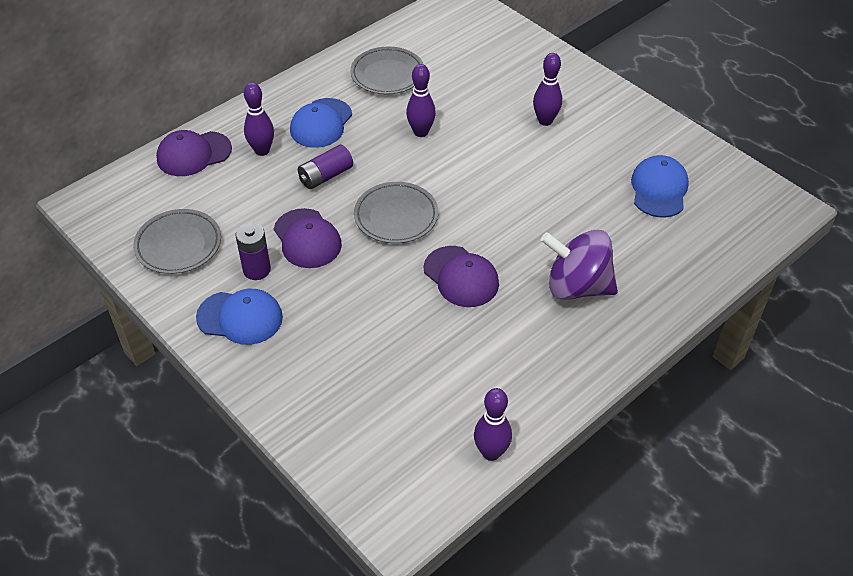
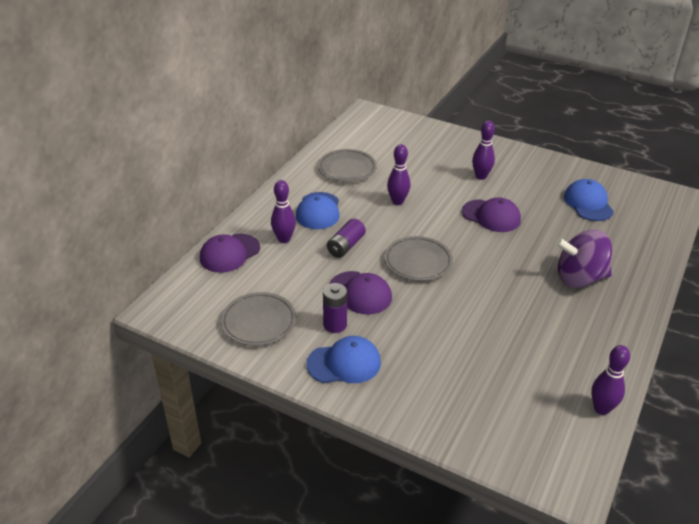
camera: 20 degrees left, 10 degrees down
purple cap [424,246,499,307] -> purple cap moved to [462,197,521,232]

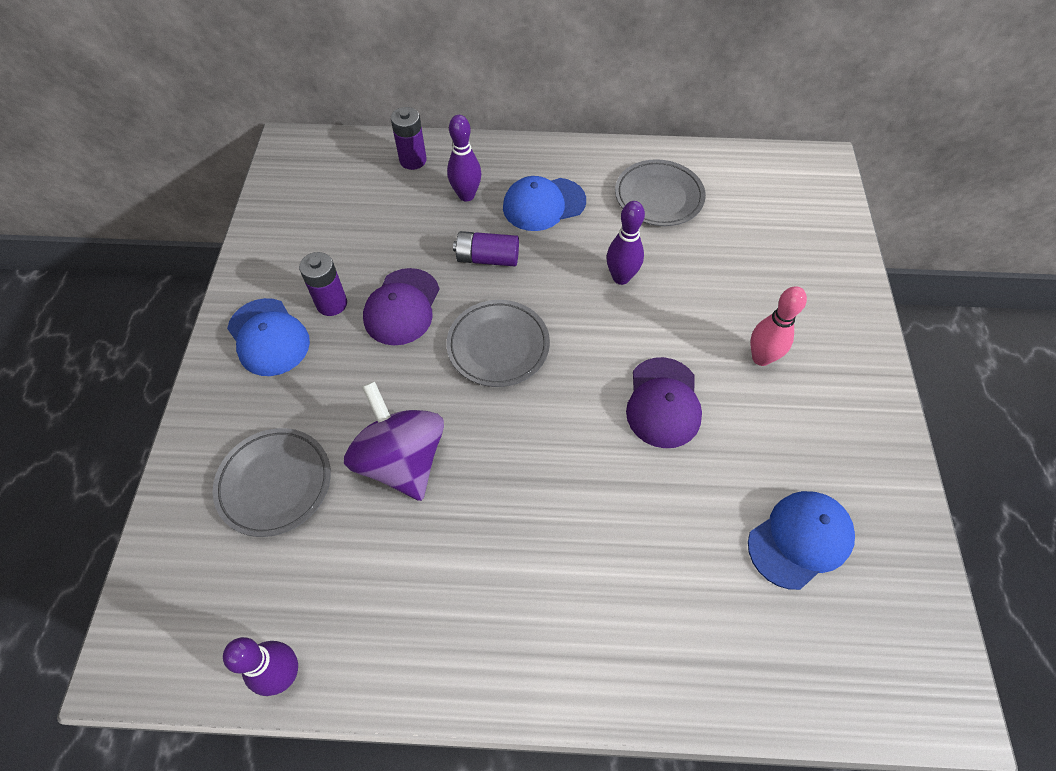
camera: 65 degrees right, 20 degrees up
purple cap [200,234,260,273] -> purple battery [391,107,427,170]
grey plate [221,292,296,346] -> grey plate moved to [213,428,331,537]
purple bowling pin [472,121,495,180] -> pink bowling pin [750,286,807,366]
purple spinning top [555,230,612,288] -> purple spinning top moved to [344,381,444,501]

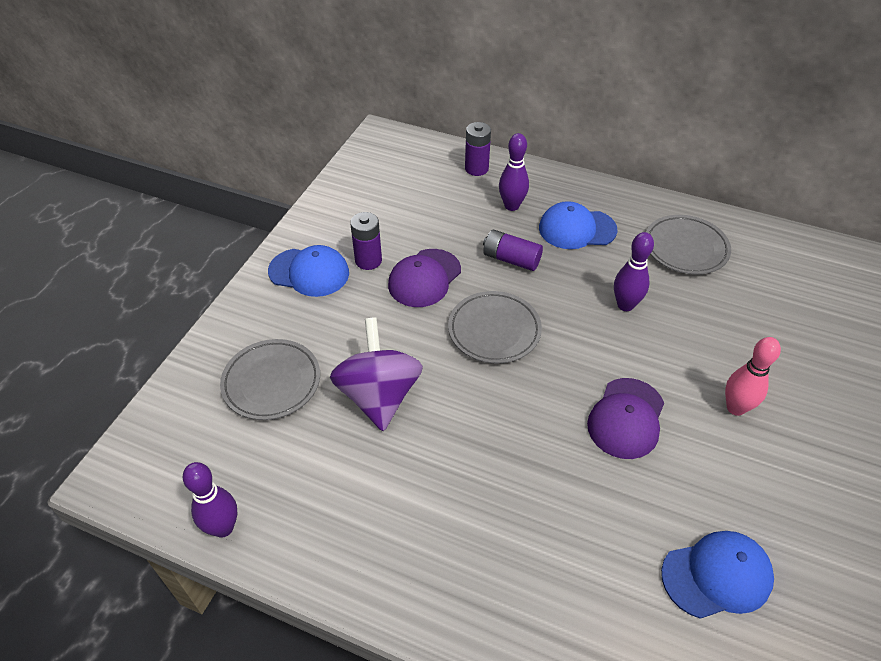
camera: 20 degrees right, 10 degrees down
blue cap [227,298,310,376] -> blue cap turned 60 degrees counterclockwise [268,245,349,297]

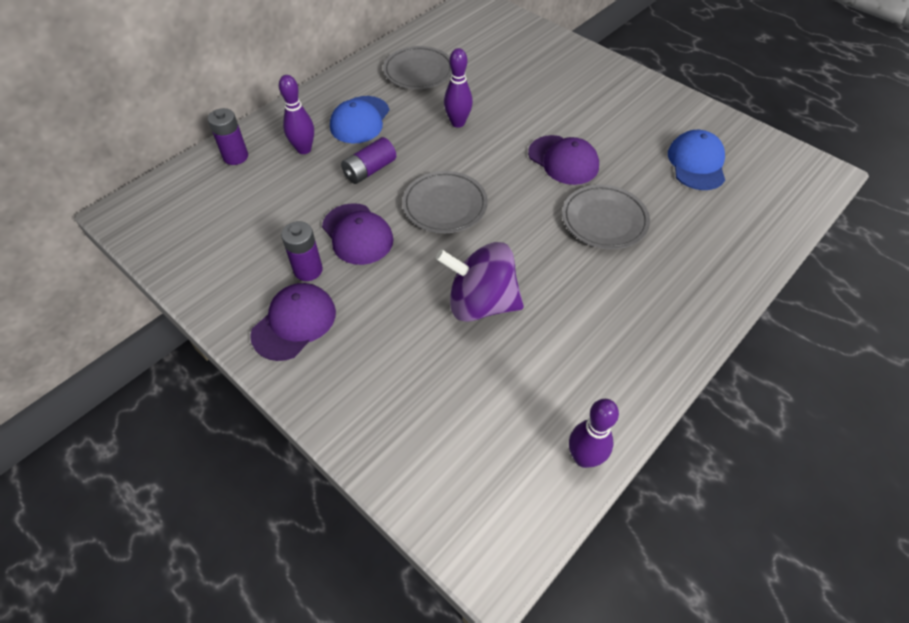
camera: 70 degrees left, 5 degrees up
grey plate [220,339,320,420] -> grey plate moved to [562,185,650,249]
blue cap [268,245,349,297] -> purple cap [250,283,336,361]
pink bowling pin [725,337,781,416] -> none

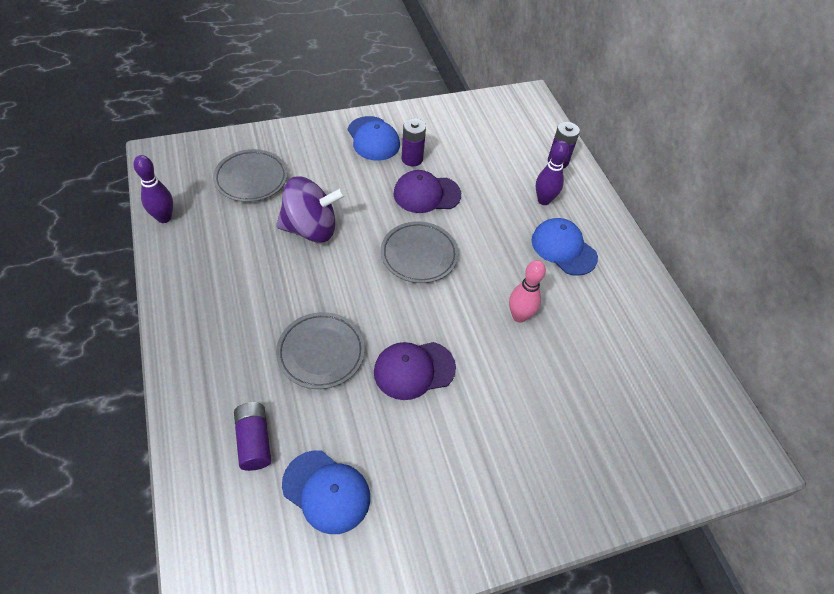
camera: 115 degrees right, 0 degrees up
purple cap [250,283,336,361] -> blue cap [348,116,400,161]
purple battery [341,137,396,184] -> purple battery moved to [234,402,271,471]
grey plate [383,46,452,89] -> grey plate moved to [213,149,287,202]
purple spinning top [436,242,524,322] -> purple spinning top turned 45 degrees clockwise [276,176,346,243]
purple bowling pin [444,48,473,128] -> pink bowling pin [509,260,546,323]

